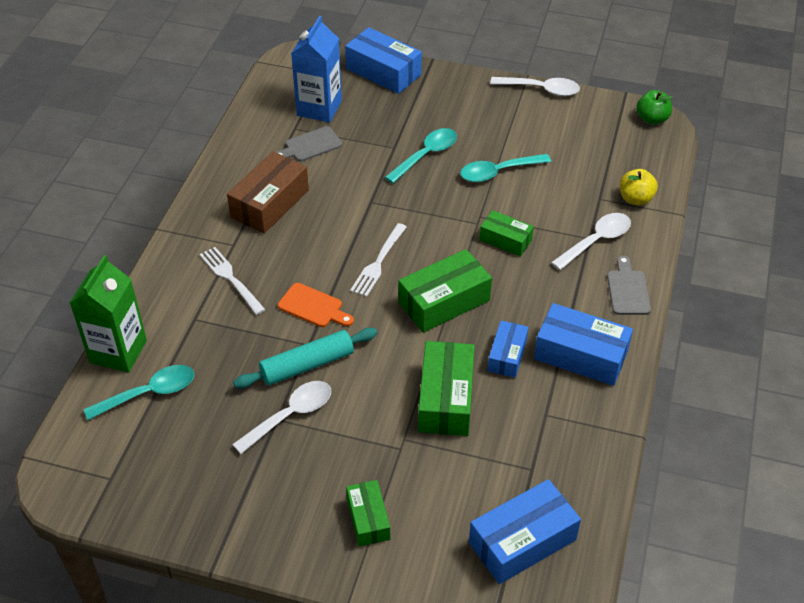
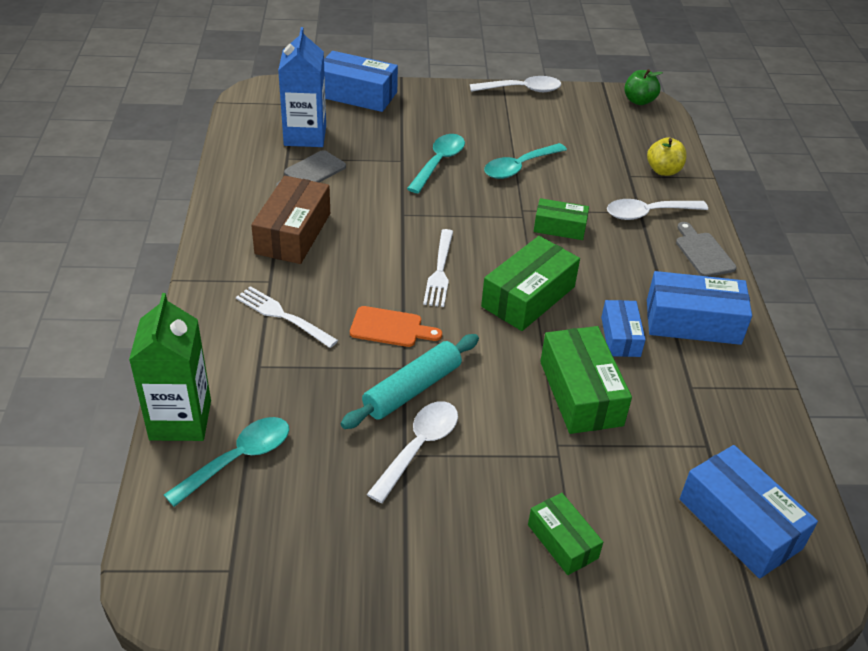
camera: 20 degrees left, 5 degrees down
blue box [469,479,581,584] -> blue box turned 75 degrees counterclockwise [680,445,818,579]
white spoon [551,213,631,270] -> white spoon turned 135 degrees counterclockwise [607,199,708,220]

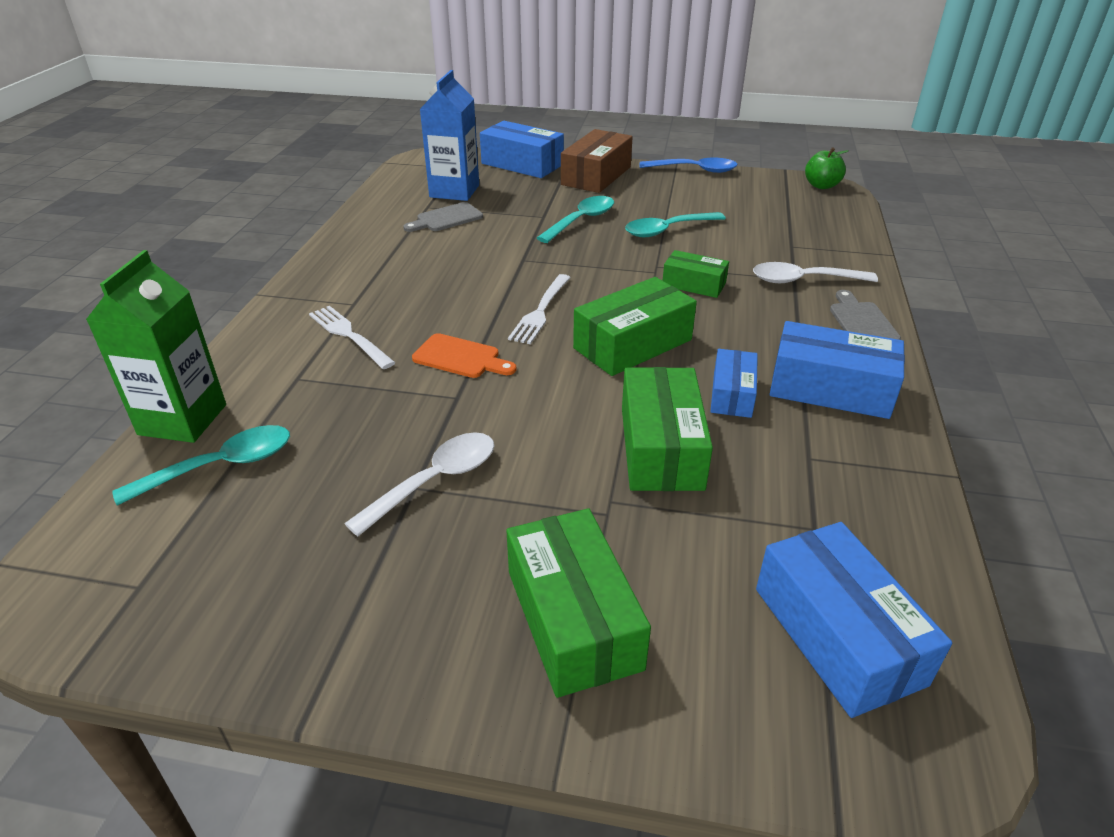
camera: 15 degrees right, 5 degrees down
brown box [251,176,330,264] -> brown box moved to [561,129,633,193]
turquoise rolling pin [341,334,479,429] -> none
white spoon [470,76,561,92] -> blue spoon [640,158,738,173]
green box [528,493,603,575] -> green box [506,508,651,698], size x1.66
yellow apple [647,137,687,176] -> none

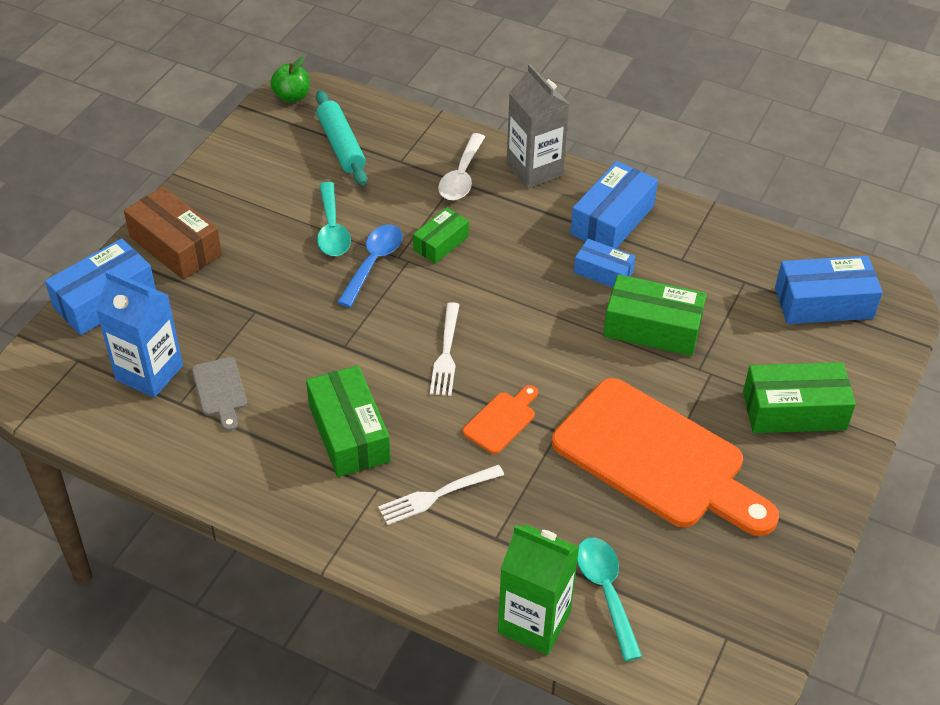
camera: 75 degrees left, 10 degrees up
white spoon [344,432,494,536] -> orange cutting board [552,378,779,536]
white fork [508,274,571,344] -> white fork turned 60 degrees clockwise [430,302,460,396]
turquoise spoon [537,196,614,243] -> none
green box [573,277,697,376] -> green box moved to [306,365,391,477]
blue spoon [640,158,738,173] -> blue spoon moved to [337,224,403,307]
grey cutting board [830,290,901,340] -> grey carton [507,64,570,189]
none -> turquoise rolling pin [316,90,367,185]

